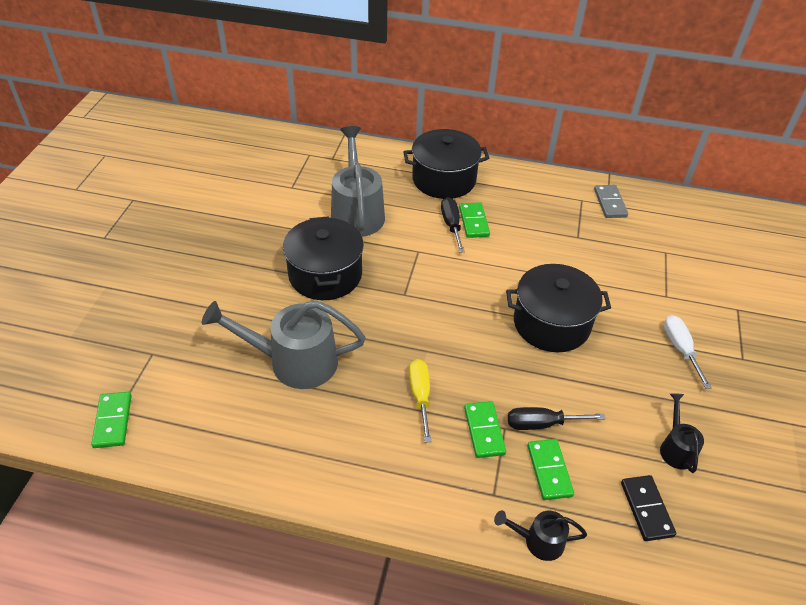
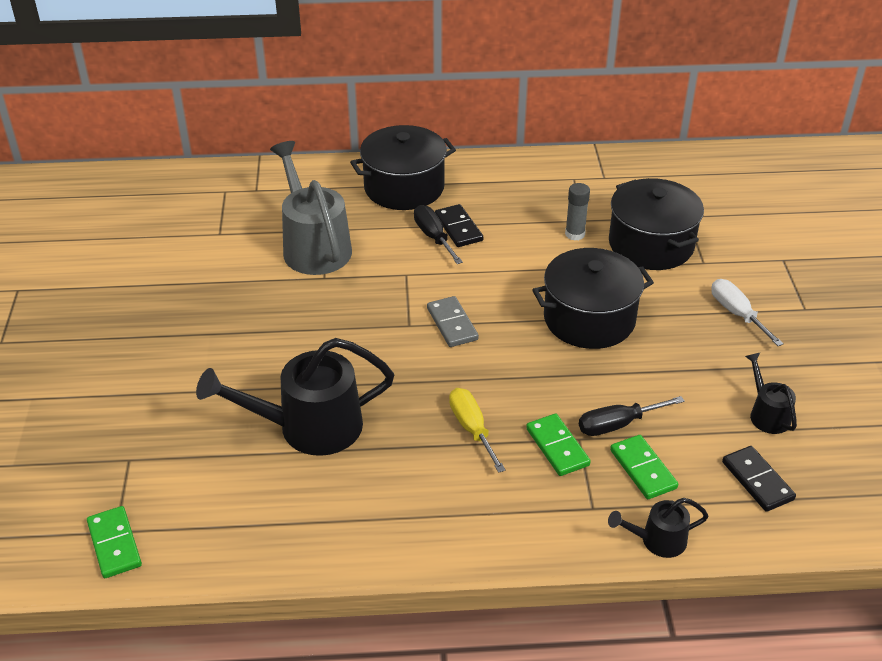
camera: 15 degrees left, 5 degrees down
grey watering can [202,300,366,389] -> black watering can [196,338,394,456]
black pot [283,216,364,300] -> black pot moved to [609,178,704,270]
green domino [459,202,490,238] -> black domino [435,204,483,247]
grey domino [594,185,628,218] -> grey domino moved to [427,296,479,347]
none -> grey glue stick [565,183,590,241]

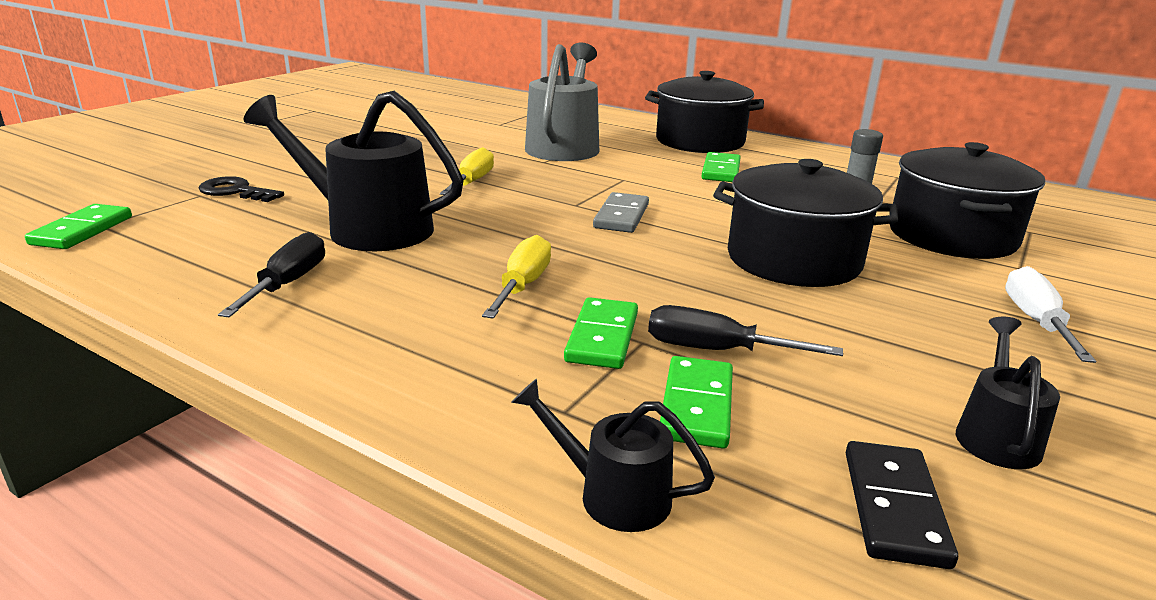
camera: 35 degrees right, 15 degrees down
black screwdriver [414,205,463,264] -> black screwdriver moved to [218,232,325,317]
black domino [435,204,483,247] -> green domino [701,152,741,182]
none -> black key [199,176,284,202]
none -> yellow screwdriver [440,147,494,195]

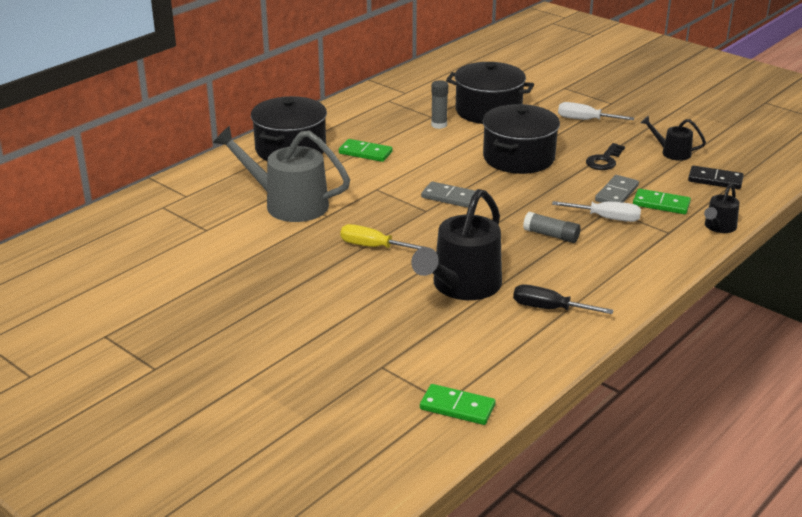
camera: 80 degrees left, 5 degrees up
black key [199,176,284,202] -> black key moved to [586,143,625,170]
yellow screwdriver [482,235,551,319] -> grey glue stick [523,212,580,243]
green domino [564,297,638,369] -> white screwdriver [552,201,641,222]
black screwdriver [648,305,843,356] -> grey domino [595,175,639,203]

